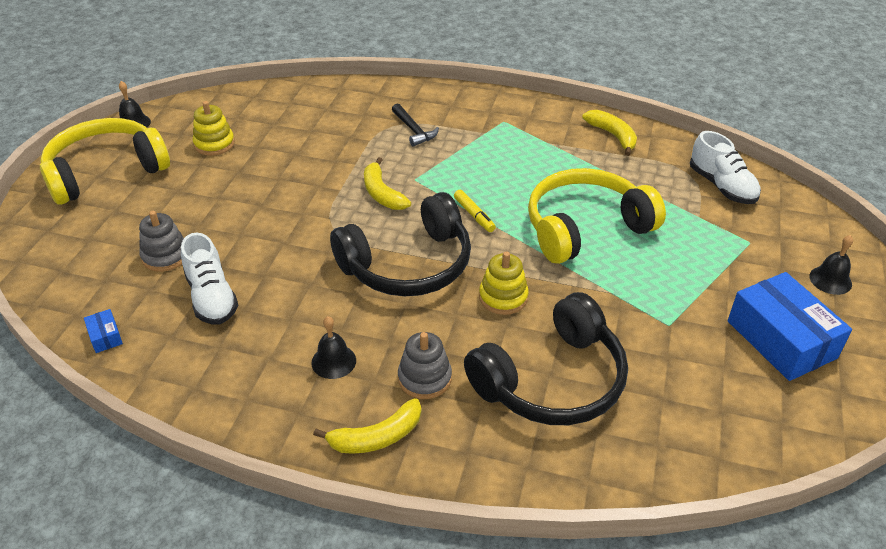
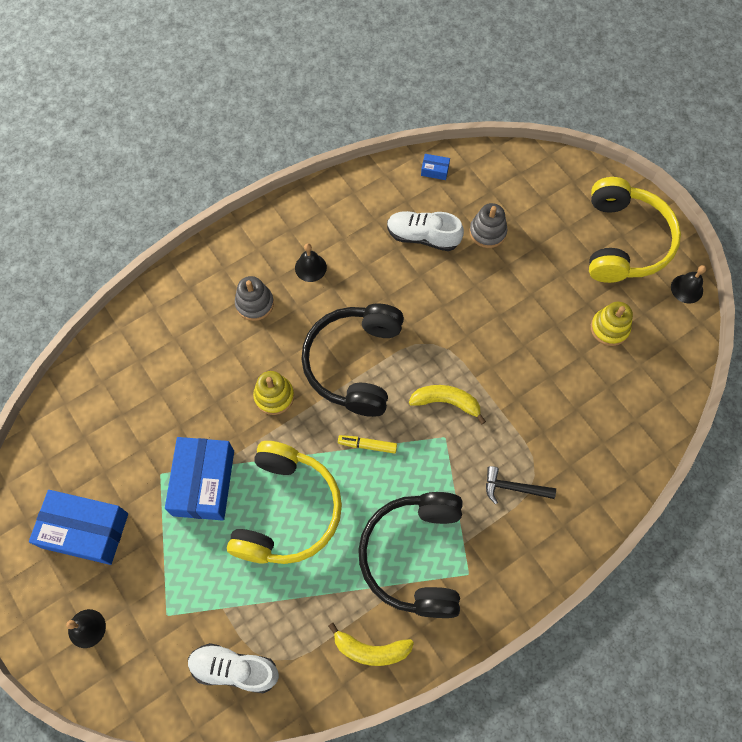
camera: 130 degrees right, 25 degrees up
yellow banana [313,398,421,454] -> none
black headphones [464,292,628,425] -> black headphones moved to [358,492,463,618]
none -> blue box [165,437,234,521]

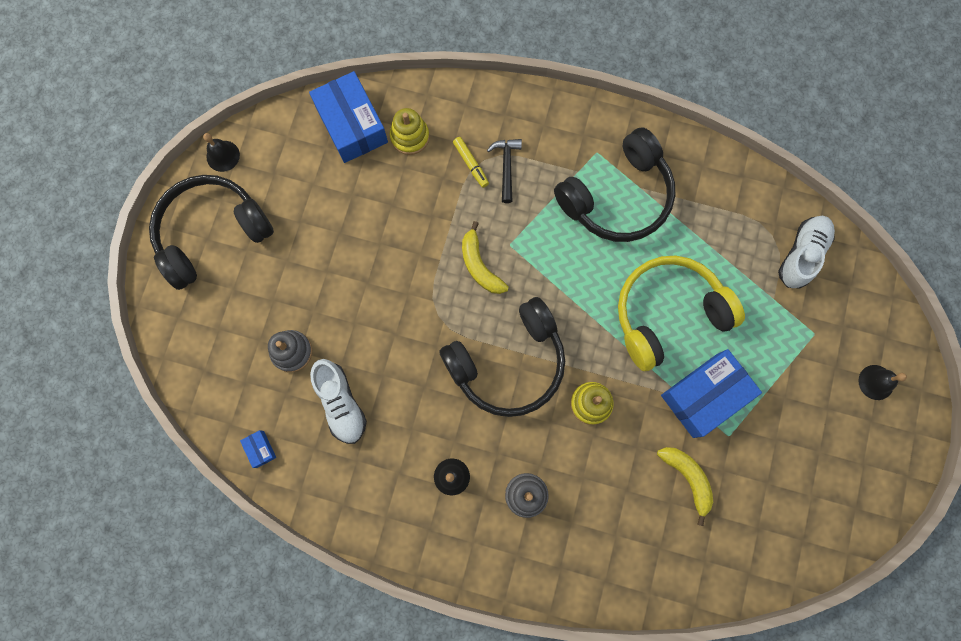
camera: 130 degrees left, 10 degrees up
blue box [29,490,128,565] -> blue box moved to [309,71,388,163]
white shoe [188,643,279,693] -> white shoe turned 120 degrees counterclockwise [778,216,835,289]
yellow banana [328,623,414,666] -> yellow banana moved to [657,447,713,526]
yellow marker [338,435,397,454] -> yellow marker moved to [453,137,489,188]
black hammer [486,466,556,504] -> black hammer turned 150 degrees counterclockwise [487,139,522,203]
yellow headphones [589,177,681,283] -> black headphones [149,175,274,290]
yellow stacking toy [591,302,633,346] -> yellow stacking toy moved to [390,108,429,155]

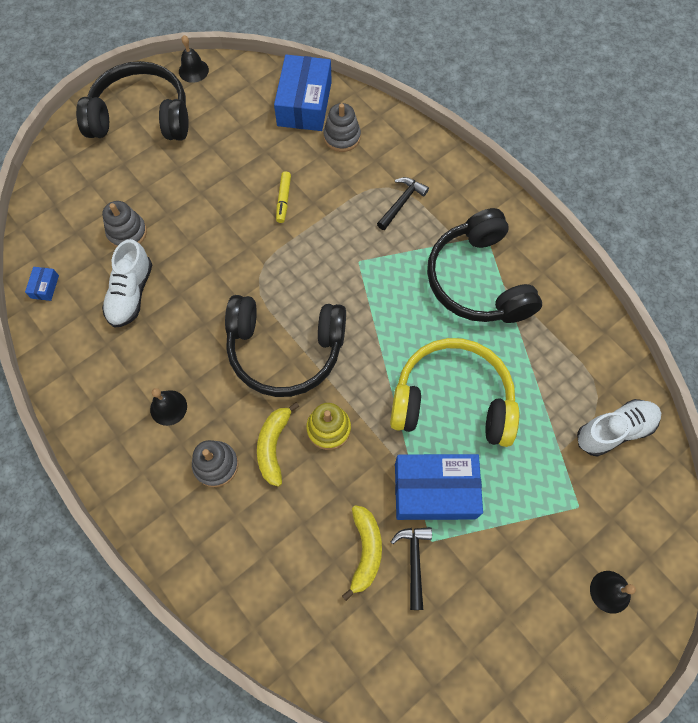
camera: 35 degrees right, 10 degrees down
yellow stacking toy [390,108,429,155] -> grey stacking toy [323,103,361,152]
yellow marker [453,137,489,188] -> yellow marker moved to [276,171,291,223]
yellow banana [462,221,509,294] -> yellow banana moved to [257,402,300,487]
black headphones [554,127,676,242] -> black headphones turned 75 degrees clockwise [427,208,542,323]
none -> black hammer [391,527,432,610]

